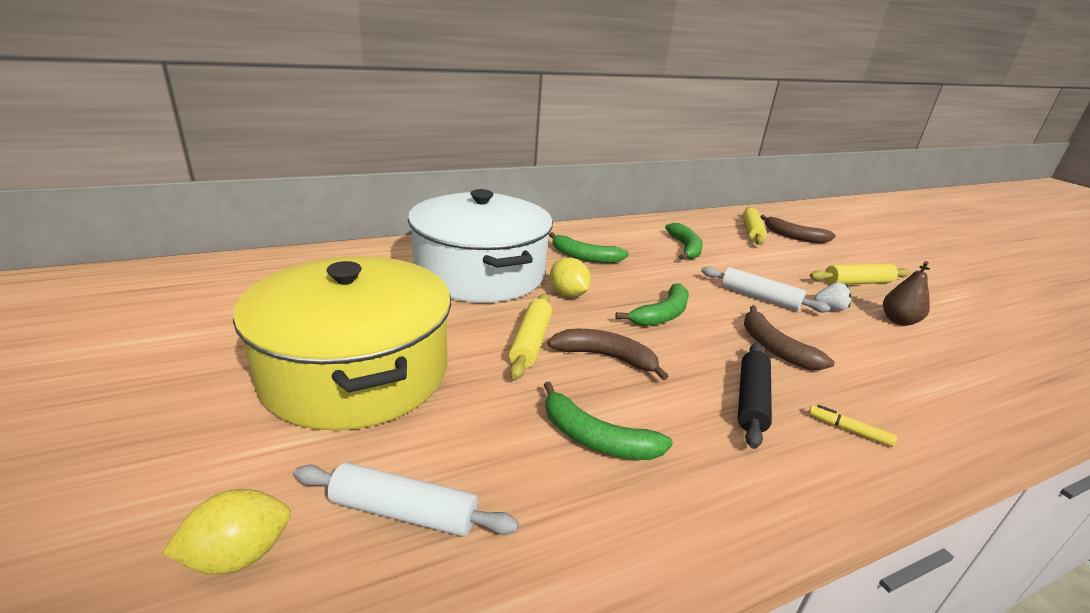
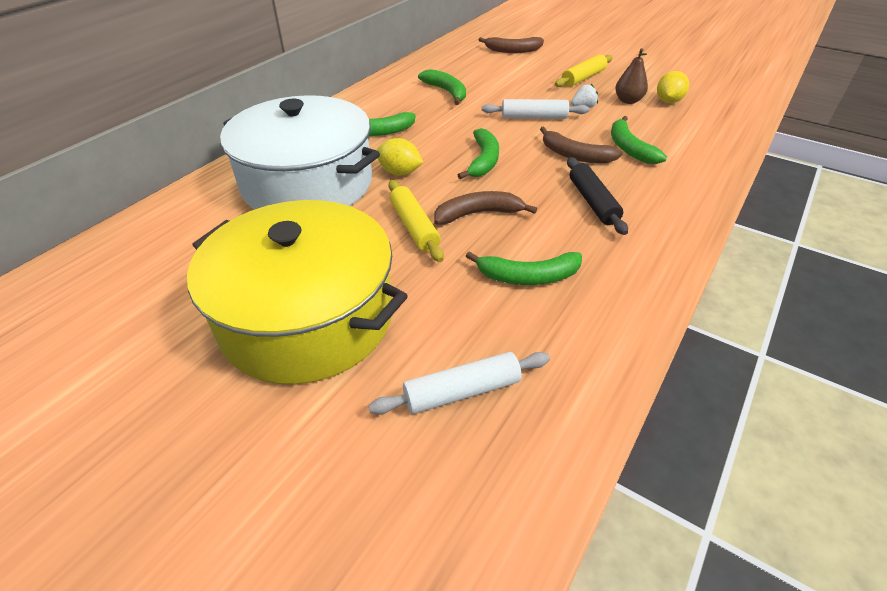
camera: 30 degrees left, 15 degrees up
yellow lemon [162,489,291,575] -> yellow lemon moved to [657,71,689,103]
yellow rolling pin [742,207,767,245] -> none
yellow marker [808,405,897,447] -> none
none -> green banana [611,116,667,164]

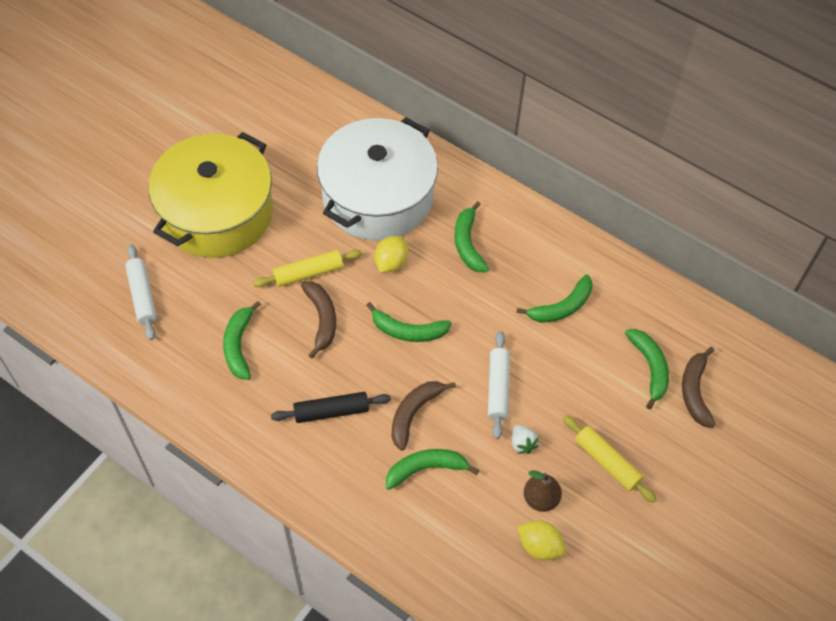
camera: 90 degrees right, 15 degrees up
none -> green banana [625,329,669,409]

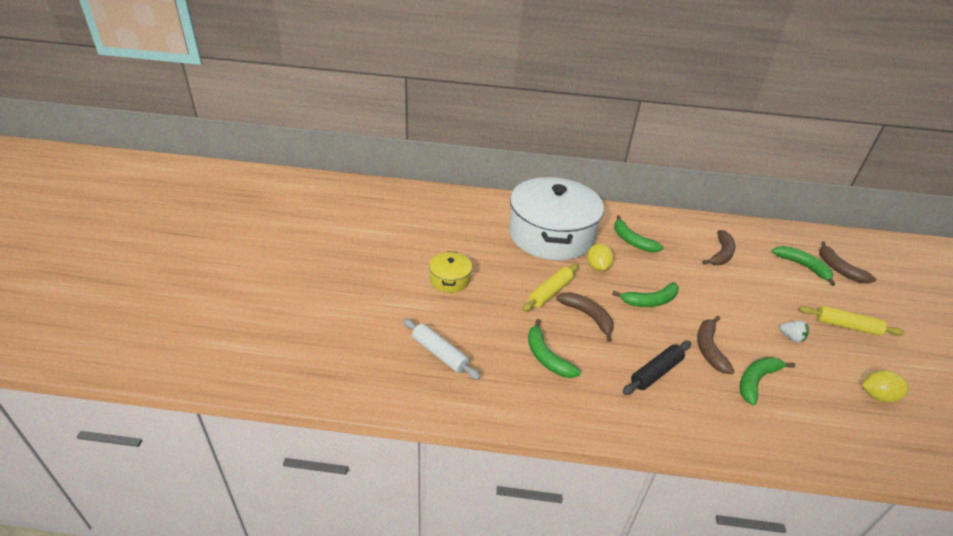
camera: 30 degrees left, 20 degrees down
yellow pot [148,132,273,258] -> yellow pot [429,251,472,293], size x0.42
white rolling pin [488,331,510,439] -> none
green banana [516,274,592,323] -> brown banana [702,230,736,265]
brown pear [524,470,562,512] -> none

